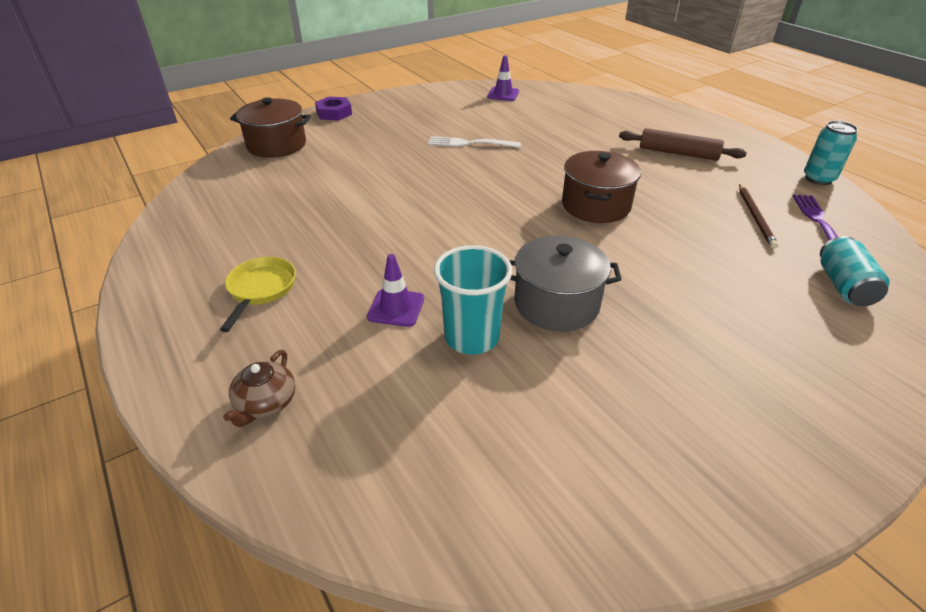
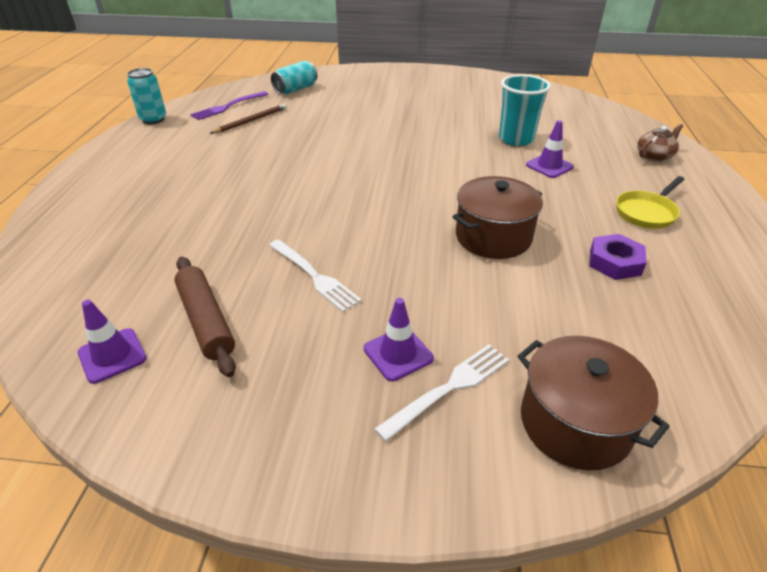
camera: 140 degrees left, 0 degrees up
purple nut [315,97,352,121] -> purple nut moved to [589,234,647,280]
grey pot [509,235,622,331] -> none
brown pot [562,151,641,223] -> brown pot moved to [452,176,543,259]
brown rolling pin [619,128,747,161] -> brown rolling pin moved to [174,257,236,377]
none -> purple traffic cone [364,298,434,381]
none -> white fork [375,344,509,442]

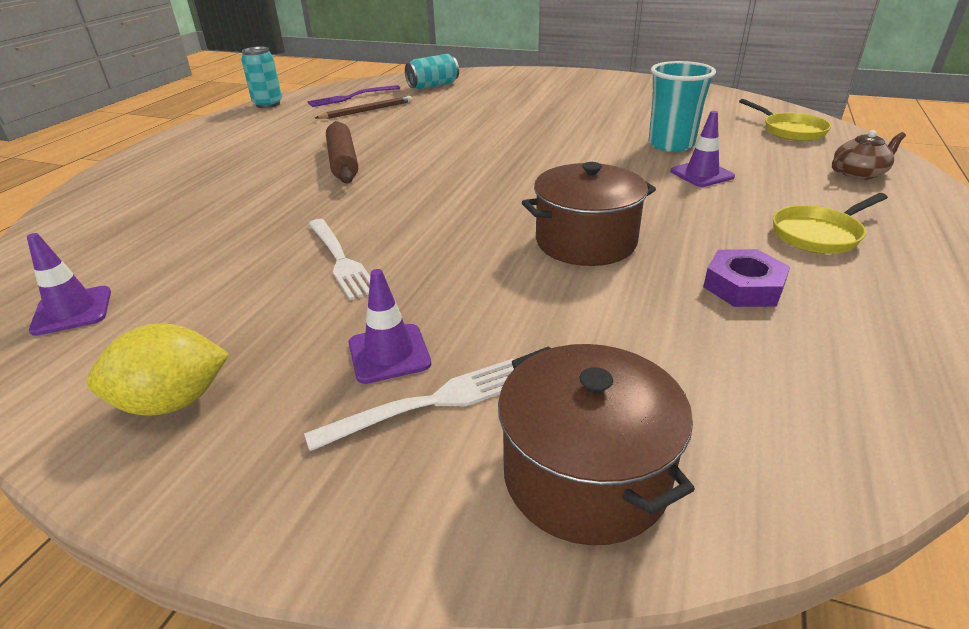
camera: 15 degrees right, 5 degrees down
brown rolling pin [174,257,236,377] -> brown rolling pin moved to [326,121,358,183]
none -> yellow lemon [87,324,229,416]
none -> yellow pan [739,99,831,141]

